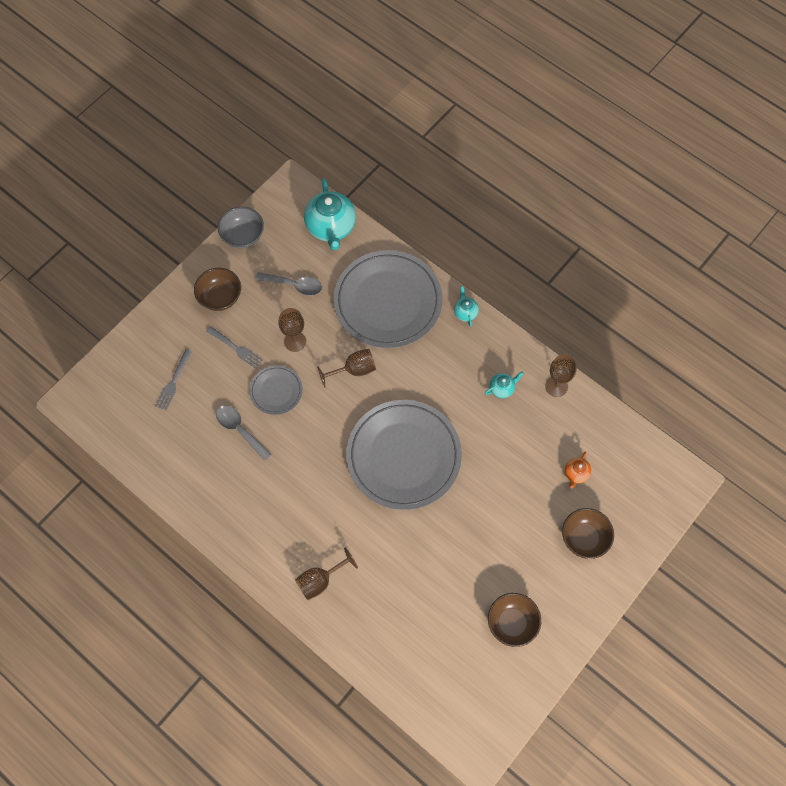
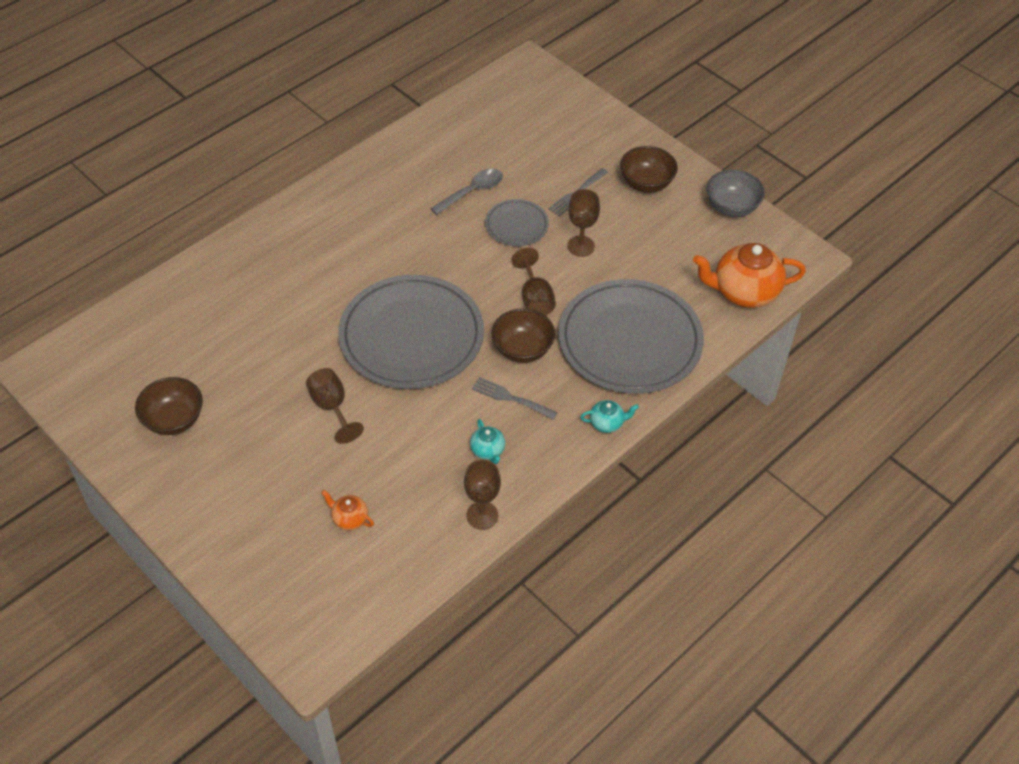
camera: 95 degrees right, 15 degrees down
grey fork [155,349,192,410] -> grey fork moved to [472,377,558,420]
grey spoon [255,272,322,296] -> none
brown goblet [295,548,358,600] -> brown goblet moved to [306,368,364,444]
turquoise teapot [304,178,356,250] -> orange teapot [693,243,806,308]
brown bowl [562,508,614,559] -> brown bowl moved to [491,308,555,363]

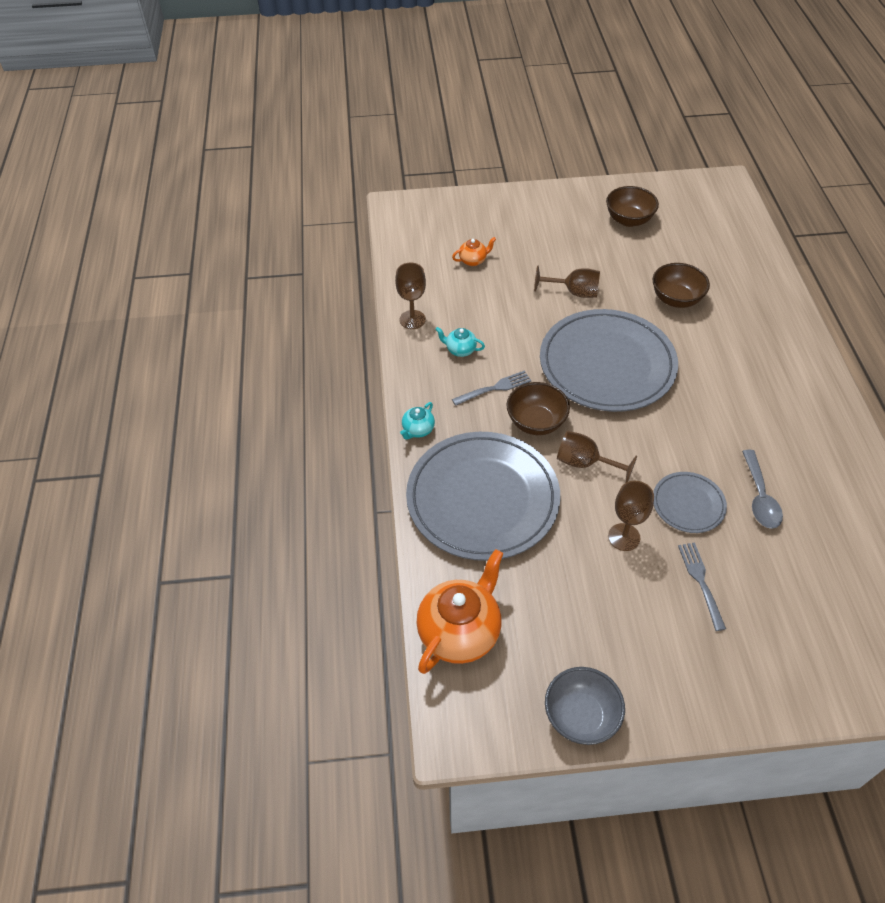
camera: 130 degrees right, 0 degrees up
brown bowl [620,146,678,192] -> brown bowl moved to [653,263,710,308]

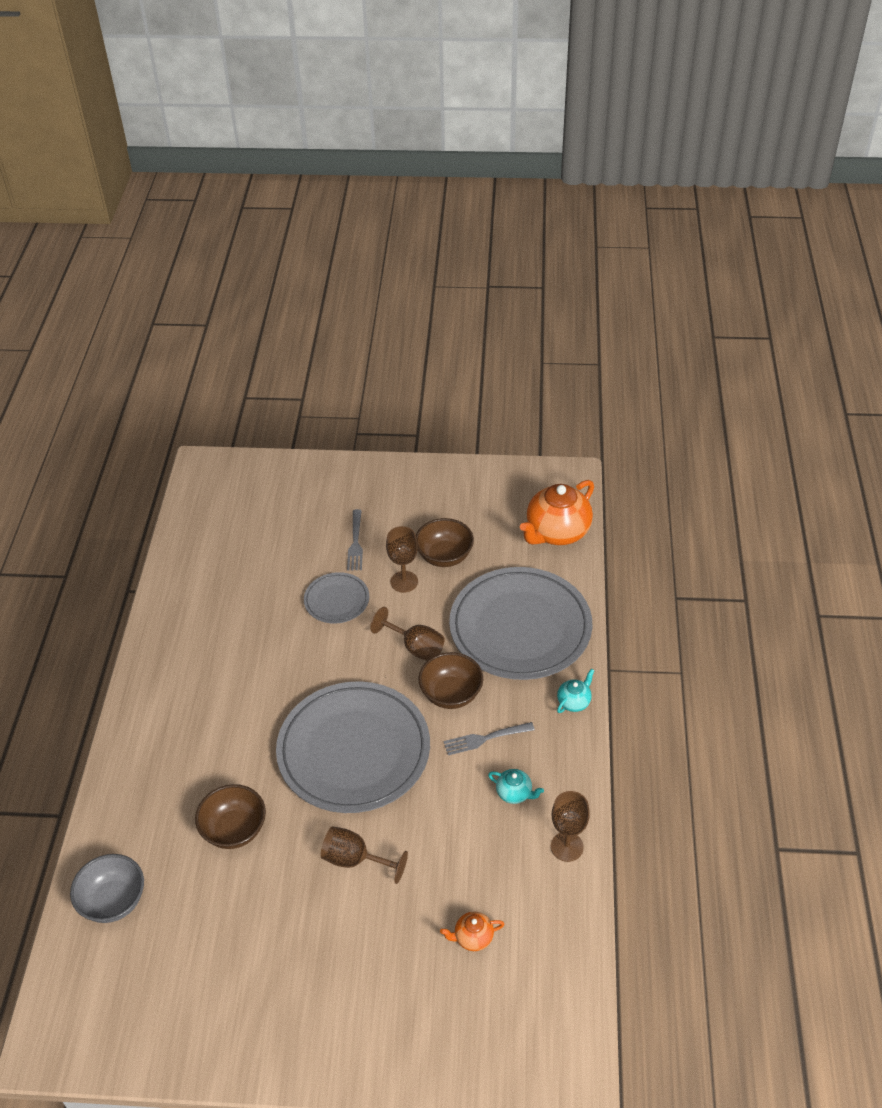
camera: 170 degrees left, 5 degrees down
grey bowl [545,667,625,745] -> grey bowl moved to [70,854,144,923]
brown bowl [606,186,659,227] -> brown bowl moved to [416,518,474,567]
grey spoon [742,450,783,529] -> none

